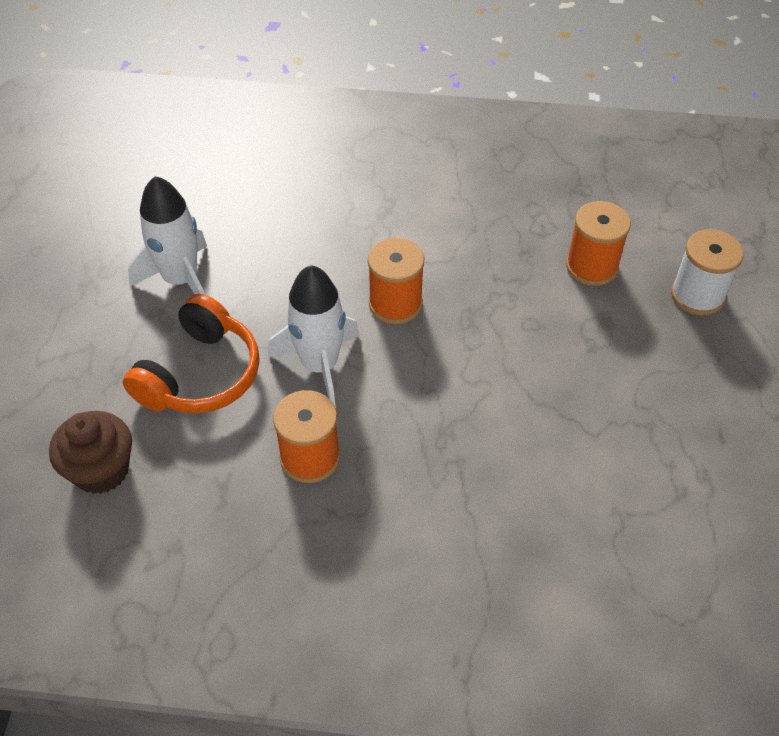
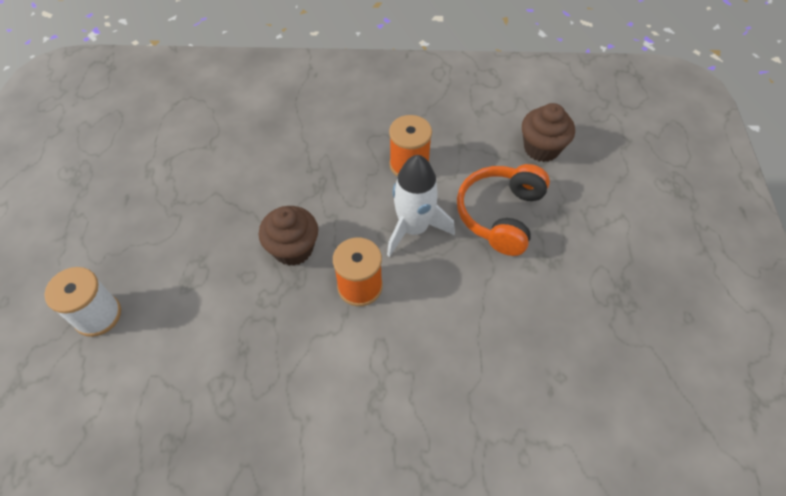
camera: 175 degrees right, 5 degrees up
white rocket [128,176,207,295] -> none
orange spool [566,201,631,286] -> none
none -> brown cupcake [259,206,318,266]

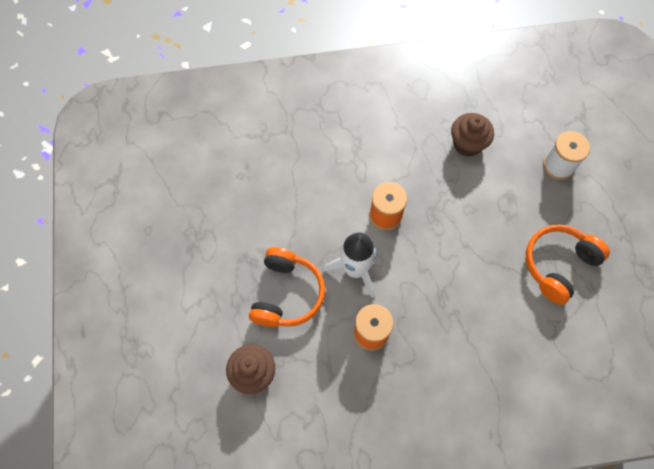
camera: 170 degrees right, 10 degrees up
brown cupcake [259,206,318,266] -> brown cupcake moved to [451,113,494,157]
none -> orange headphones [526,225,610,305]

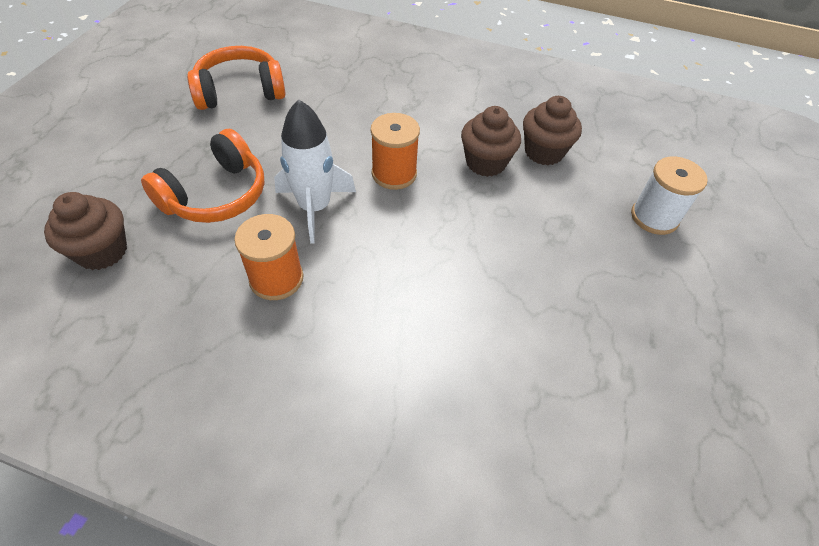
camera: 25 degrees right, 15 degrees down
orange headphones [526,225,610,305] -> orange headphones moved to [187,46,286,110]
none -> brown cupcake [461,106,521,177]

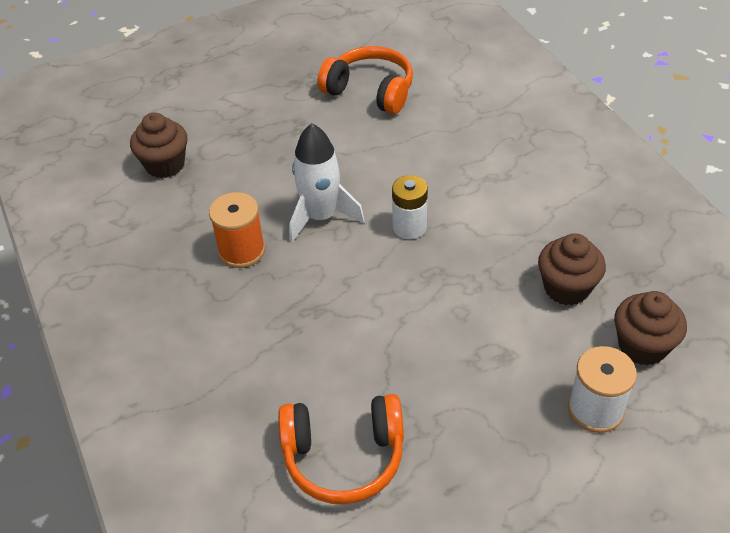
camera: 50 degrees right, 5 degrees down
orange headphones [141,129,265,223] -> orange headphones moved to [278,394,404,504]
orange spool [371,113,420,190] -> white battery [392,175,428,239]
brown cupcake [461,106,521,177] -> brown cupcake moved to [614,291,687,366]

